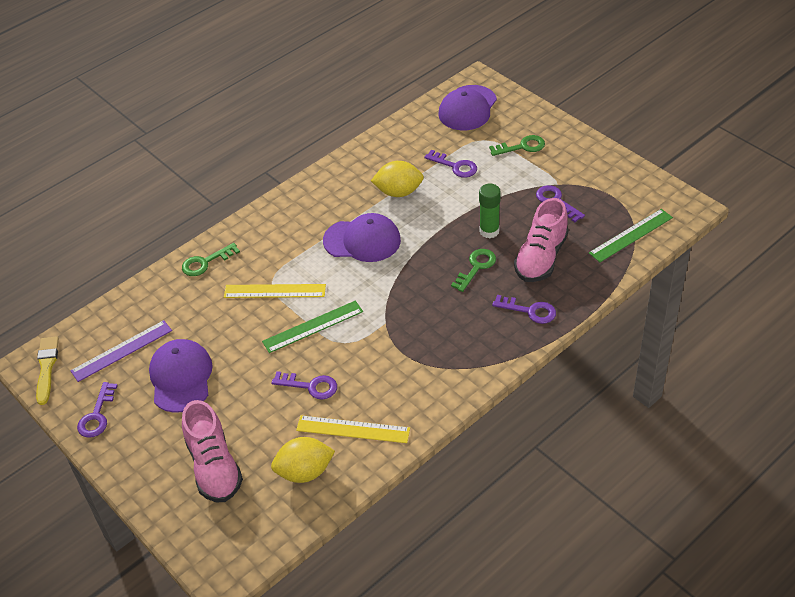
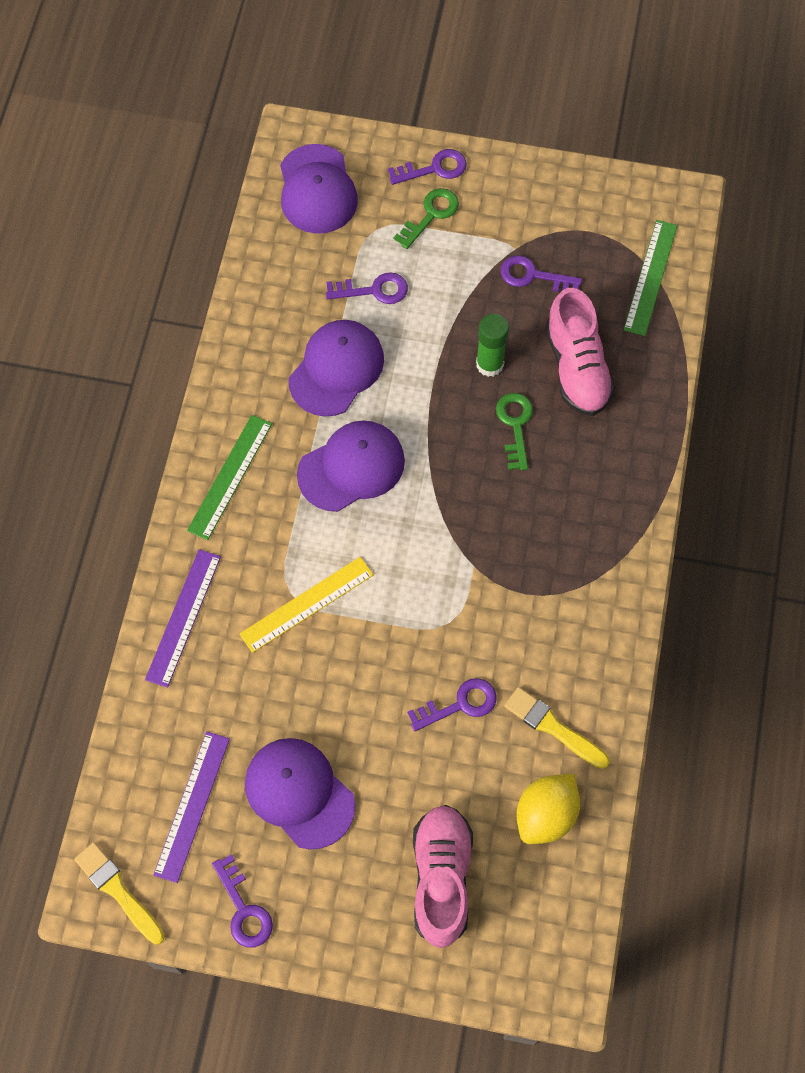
camera: 40 degrees left, 20 degrees up
green key [182,243,240,276] -> purple ruler [145,549,221,687]
pink shoe [182,400,243,502] -> pink shoe turned 120 degrees counterclockwise [413,805,473,948]
green ruler [262,301,363,353] -> green ruler moved to [187,415,272,540]
yellow ruler [296,415,410,443] -> yellow brush [504,687,610,769]
yellow lemon [371,161,424,197] -> purple cap [289,320,384,417]
purple key [492,295,556,324] -> purple key moved to [388,149,467,185]

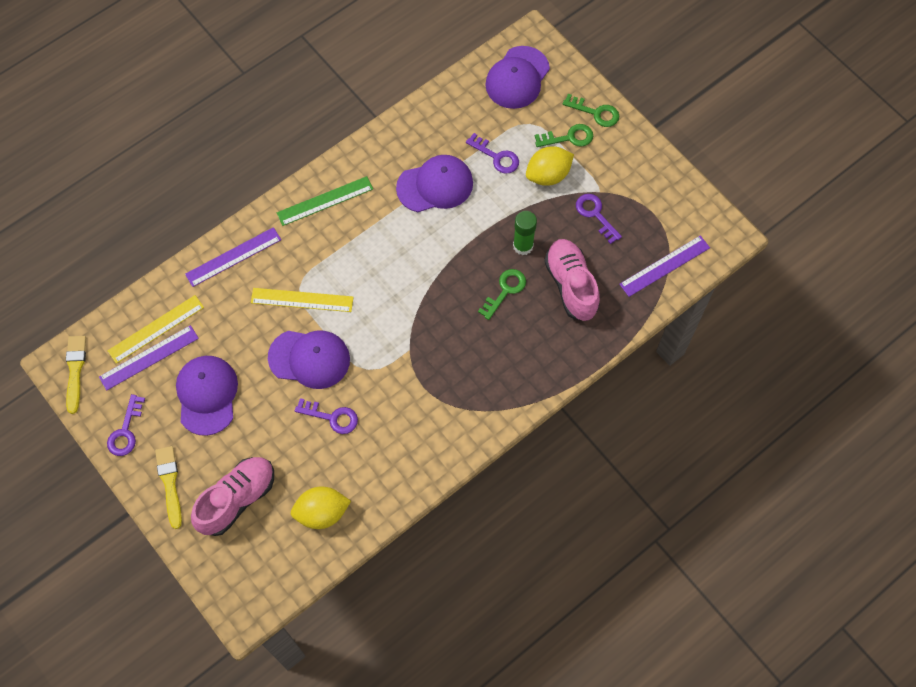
camera: 40 degrees right, 0 degrees up
purple cap [297,420,405,512] -> purple cap moved to [268,330,350,389]
purple key [388,149,467,185] -> green key [562,94,619,127]
yellow brush [504,687,610,769] -> yellow brush moved to [155,446,182,529]
pink shoe [545,288,615,416] -> pink shoe turned 135 degrees clockwise [544,239,600,321]
green ruler [624,220,678,336] -> purple ruler [619,235,710,297]
none -> yellow ruler [107,295,204,364]
none -> yellow lemon [526,146,574,186]

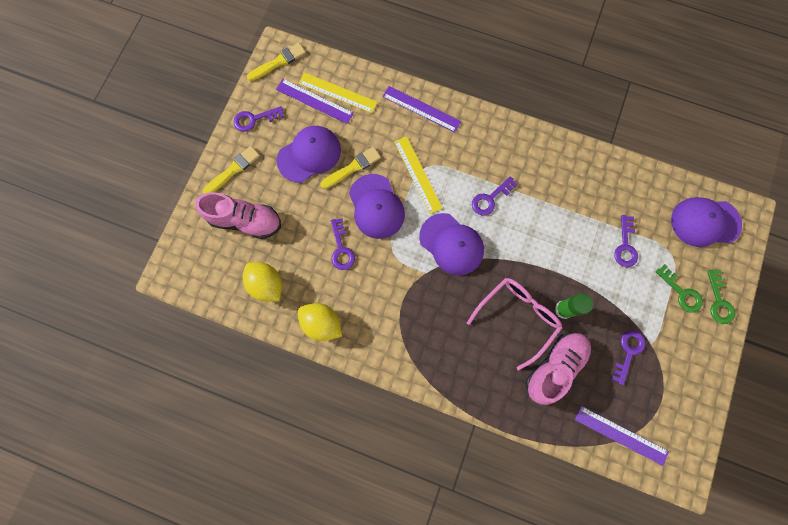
camera: 60 degrees right, 10 degrees up
green ruler [277,176,373,226] -> none
purple cap [396,155,473,212] -> purple cap moved to [419,213,484,275]
green key [478,269,526,320] -> pink glasses [467,278,562,370]
yellow lemon [526,146,574,186] -> yellow lemon moved to [298,303,342,341]
none -> yellow brush [320,147,381,189]
none -> purple key [472,176,518,216]

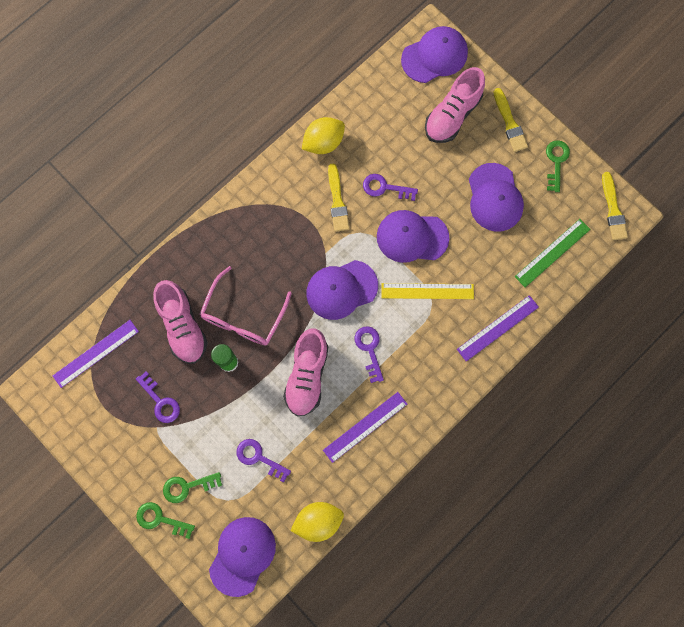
camera: 115 degrees right, 0 degrees up
purple key [233,106,284,132] -> green key [546,140,570,192]
yellow lemon [243,262,282,301] -> yellow lemon moved to [290,502,344,542]
purple ruler [276,79,354,124] -> purple ruler moved to [323,392,407,463]
yellow ruler [298,72,378,113] -> green ruler [515,219,591,287]
yellow brush [320,147,381,189] -> yellow brush moved to [328,164,349,232]
pink glasses [467,278,562,370] -> pink glasses turned 45 degrees clockwise [200,266,292,346]
none -> pink shoe [283,328,328,416]
none -> purple cap [401,26,468,83]

